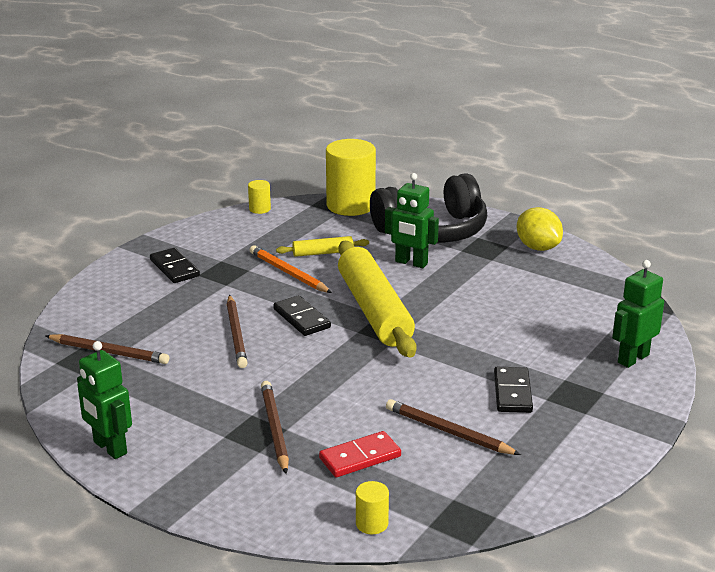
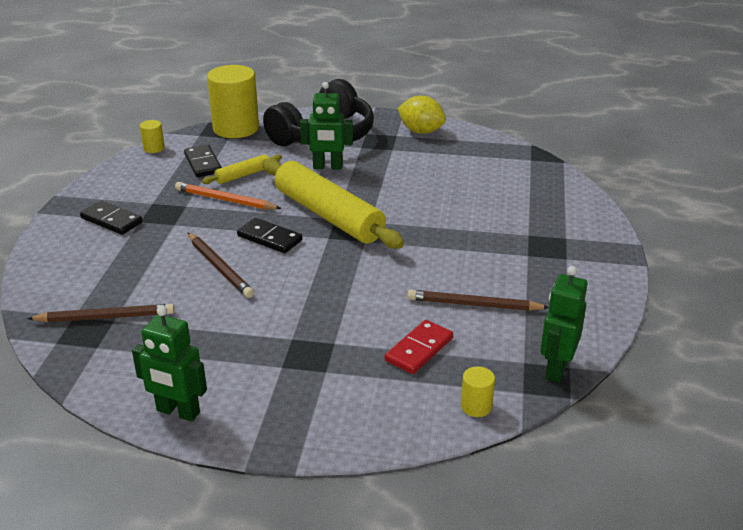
camera: 25 degrees left, 5 degrees up
brown pencil [261,381,289,474] -> none
black domino [494,367,533,413] -> black domino moved to [184,145,222,177]
green robot [612,260,664,368] -> green robot moved to [540,266,588,382]

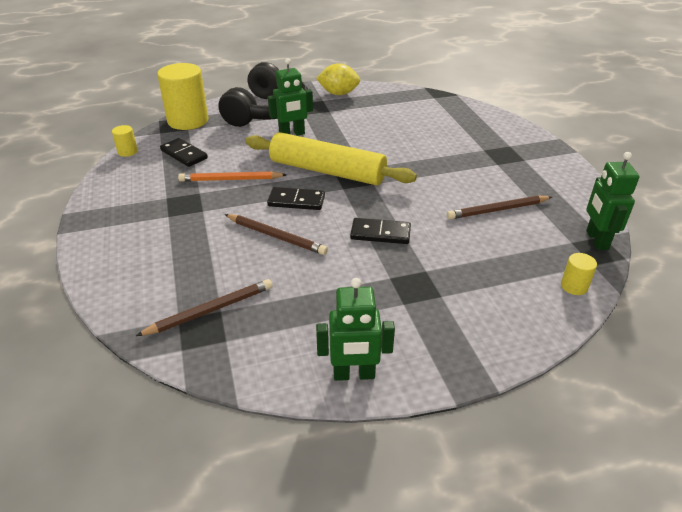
camera: 25 degrees left, 5 degrees up
black domino [80,201,143,235] -> black domino moved to [350,218,411,244]
yellow rolling pin [202,154,282,184] -> none
red domino [385,320,453,374] -> none

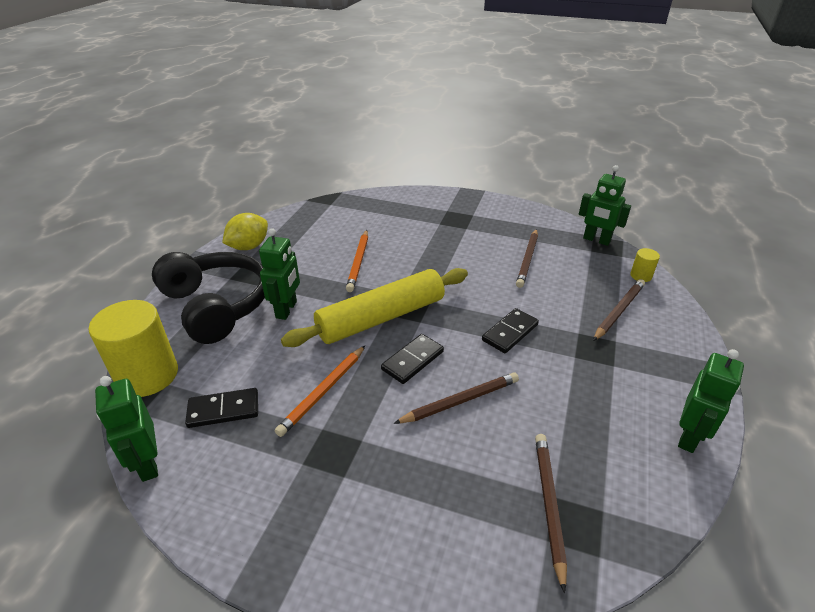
camera: 55 degrees left, 0 degrees up
yellow cylinder [112,125,138,157] -> green robot [95,376,158,482]
none -> orange pencil [346,230,368,292]
none -> brown pencil [593,279,645,341]

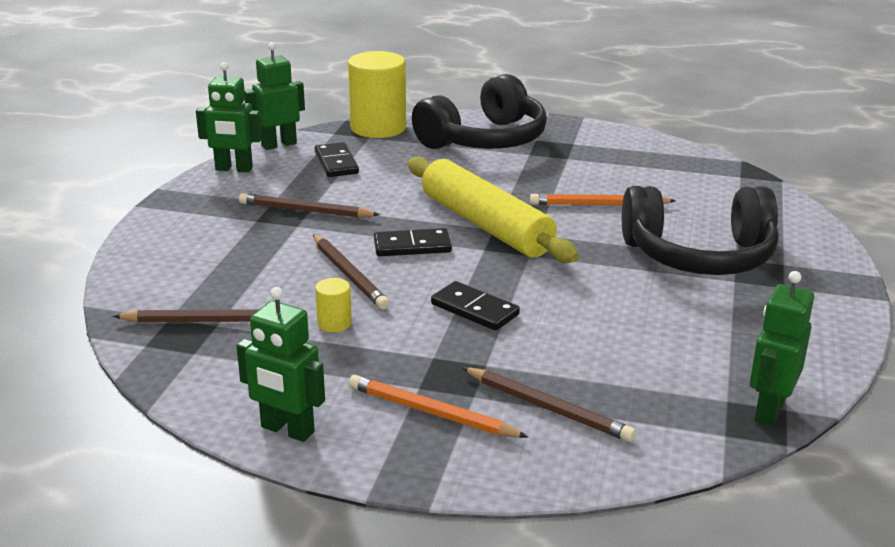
camera: 85 degrees right, 10 degrees down
yellow lemon [222,213,268,250] -> none
green robot [259,228,300,320] -> green robot moved to [196,62,262,172]
orange pencil [275,346,365,437] -> orange pencil moved to [349,375,528,438]
black domino [381,334,444,384] -> black domino turned 45 degrees counterclockwise [374,228,452,256]
brown pencil [516,229,538,288] -> brown pencil moved to [239,193,380,218]
yellow cylinder [630,248,660,282] -> yellow cylinder moved to [315,278,352,332]
none -> black headphones [622,186,779,275]

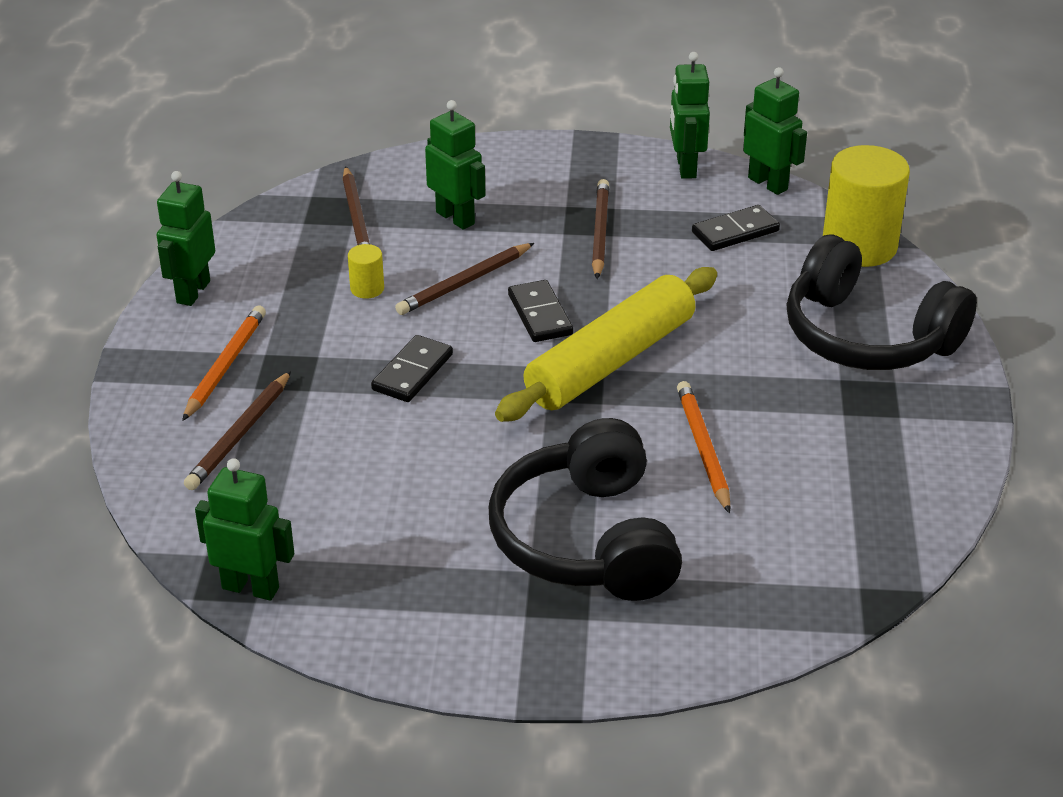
camera: 80 degrees right, 10 degrees up
none -> green robot [425,100,485,230]

